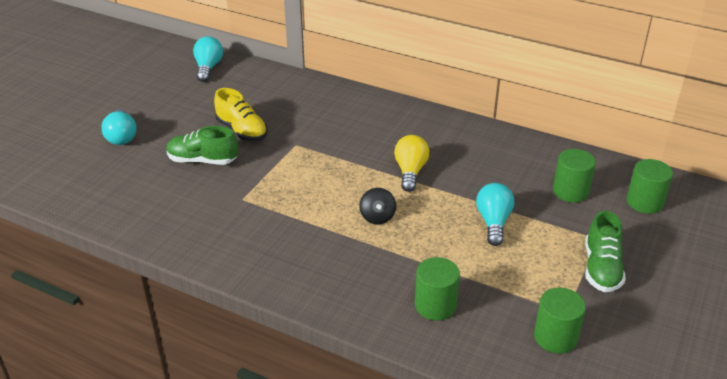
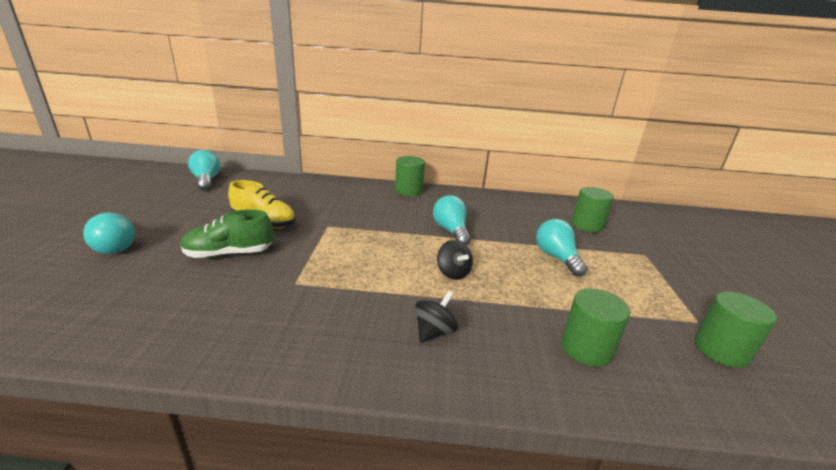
camera: 25 degrees left, 10 degrees down
yellow light bulb [394,135,429,192] -> turquoise light bulb [433,195,471,245]
green shoe [585,211,626,292] -> none
green cylinder [627,159,673,214] -> green cylinder moved to [395,156,425,196]
none -> black spinning top [415,291,458,343]

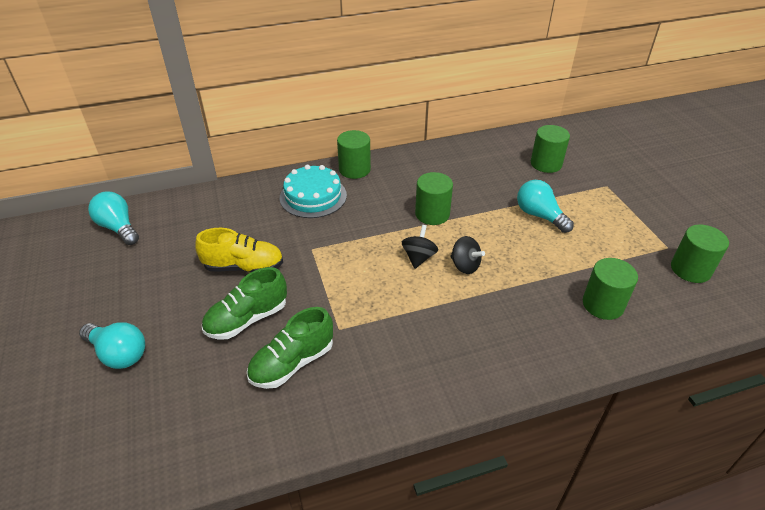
camera: 20 degrees left, 15 degrees up
black spinning top [415,291,458,343] -> black spinning top moved to [402,225,438,269]
turquoise light bulb [433,195,471,245] -> green cylinder [415,172,453,225]
none -> green shoe [247,307,333,389]
none -> turquoise cake [280,165,347,218]

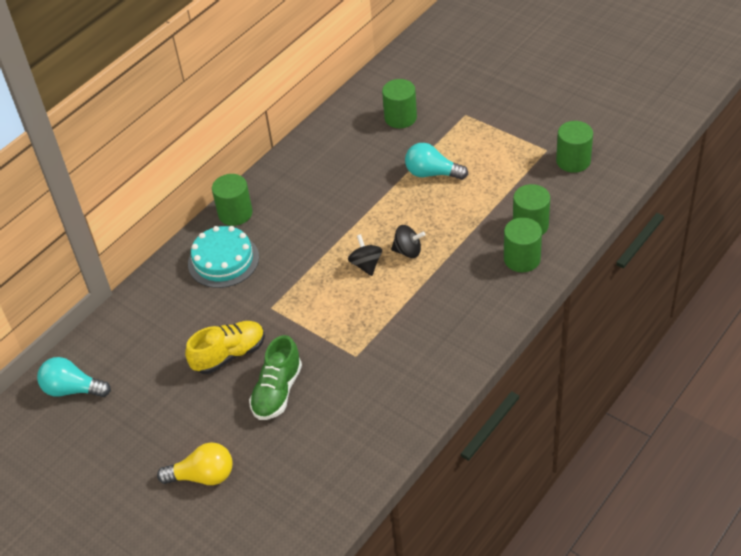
camera: 30 degrees left, 5 degrees up
turquoise light bulb [79,322,145,369] -> yellow light bulb [157,442,232,485]
green shoe [247,307,333,389] -> none
green cylinder [415,172,453,225] -> green cylinder moved to [504,217,542,272]

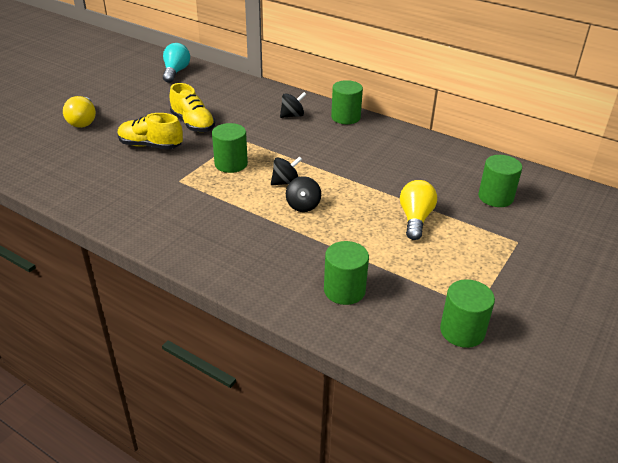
camera: 80 degrees right, 10 degrees down
turquoise cake [188,226,259,288] -> black spinning top [280,92,307,118]
green shoe [249,335,302,420] -> yellow shoe [117,113,183,150]
turquoise light bulb [405,143,468,180] -> yellow light bulb [400,180,437,240]
green cylinder [504,217,542,272] -> green cylinder moved to [212,123,248,173]

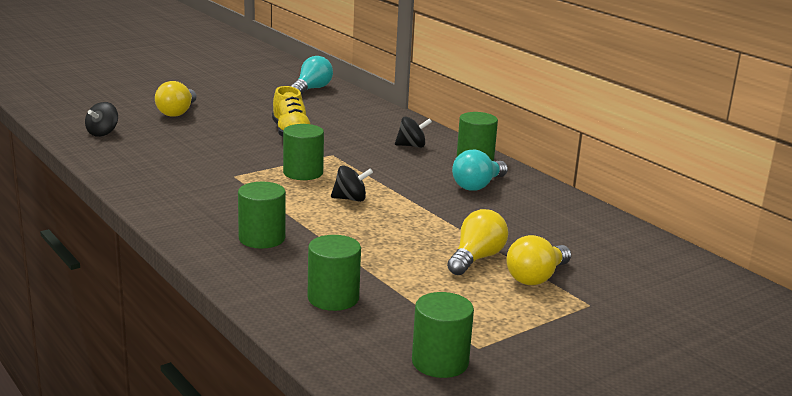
camera: 20 degrees right, 15 degrees down
yellow shoe [117,113,183,150] -> none
black spinning top [286,176,321,212] -> black spinning top moved to [85,102,118,137]
green cylinder [478,155,522,207] -> green cylinder moved to [238,182,286,249]
none -> turquoise light bulb [452,149,508,191]
none -> yellow light bulb [506,235,571,285]

